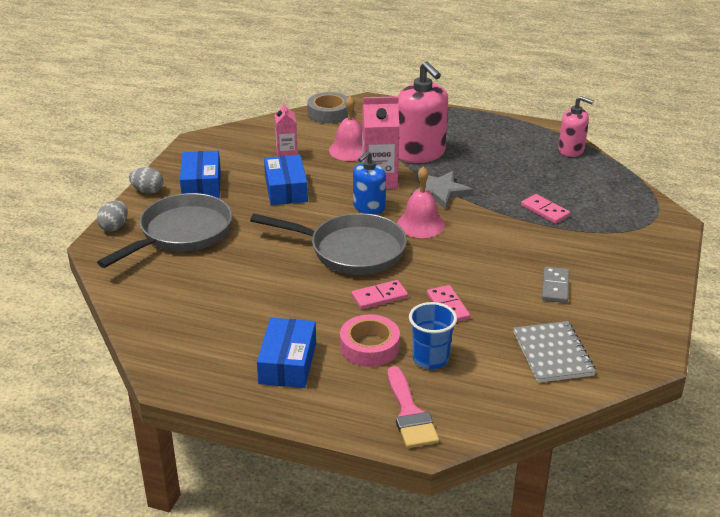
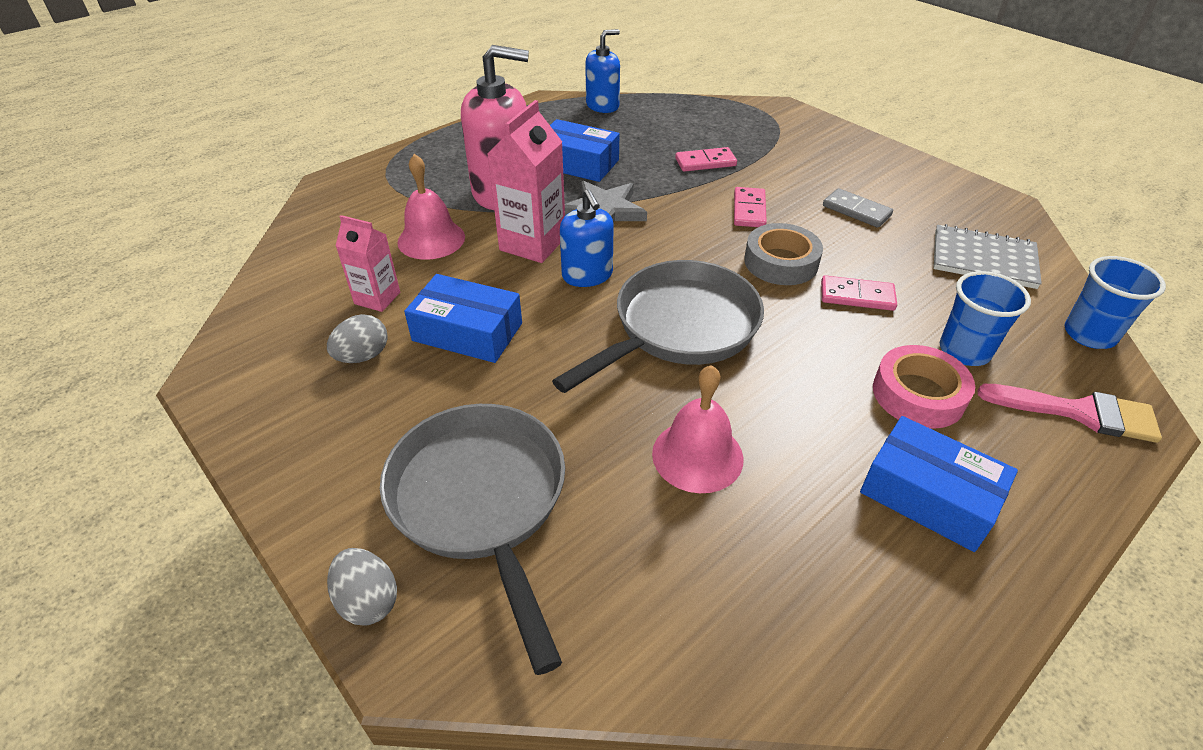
camera: 60 degrees left, 10 degrees up
grey egg [129,167,163,194] -> grey egg moved to [327,314,388,363]
blue box [180,151,221,198] -> blue box moved to [550,119,619,182]
grey tape [307,92,348,123] -> grey tape moved to [744,223,823,285]
pink domino [352,280,408,309] -> pink domino moved to [734,187,767,227]
pink bell [397,166,445,238] -> pink bell moved to [652,365,744,493]
pink soap dispenser [558,96,594,157] -> blue soap dispenser [585,29,620,113]
none -> blue cup [1065,256,1166,349]

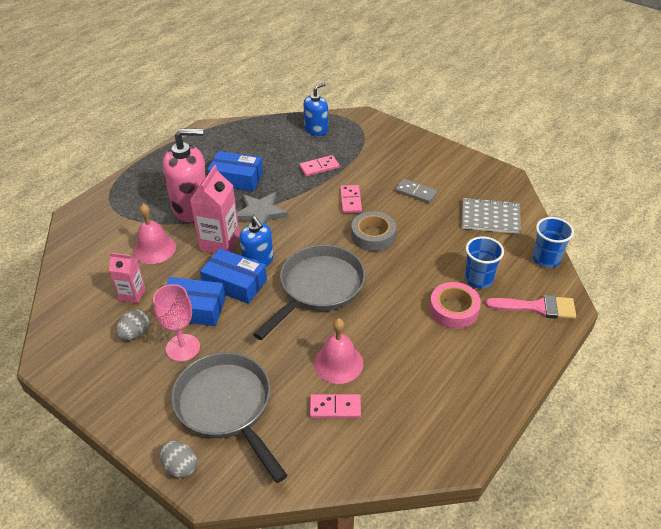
camera: 10 degrees left, 0 degrees up
blue soap dispenser [585,29,620,113] -> blue soap dispenser moved to [304,83,328,136]
pink domino [821,275,897,311] -> pink domino moved to [310,394,361,418]
blue box [860,416,1018,552] -> blue box moved to [200,248,267,304]
none -> pink goblet [153,284,200,362]

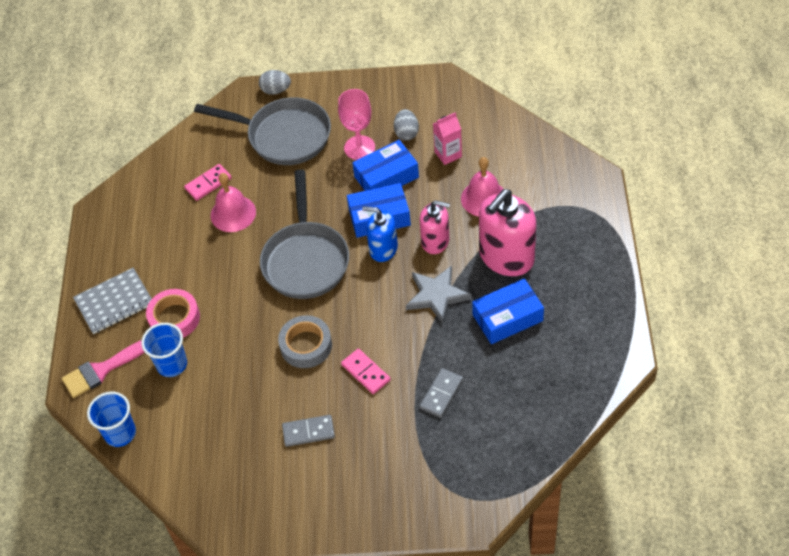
camera: 145 degrees right, 10 degrees up
pink carton [190,165,240,254] -> pink soap dispenser [420,200,450,254]
pink domino [299,155,339,177] -> grey domino [420,368,463,418]
blue soap dispenser [304,83,328,136] -> none
grey notebook [462,198,521,234] -> grey notebook moved to [73,268,152,334]

